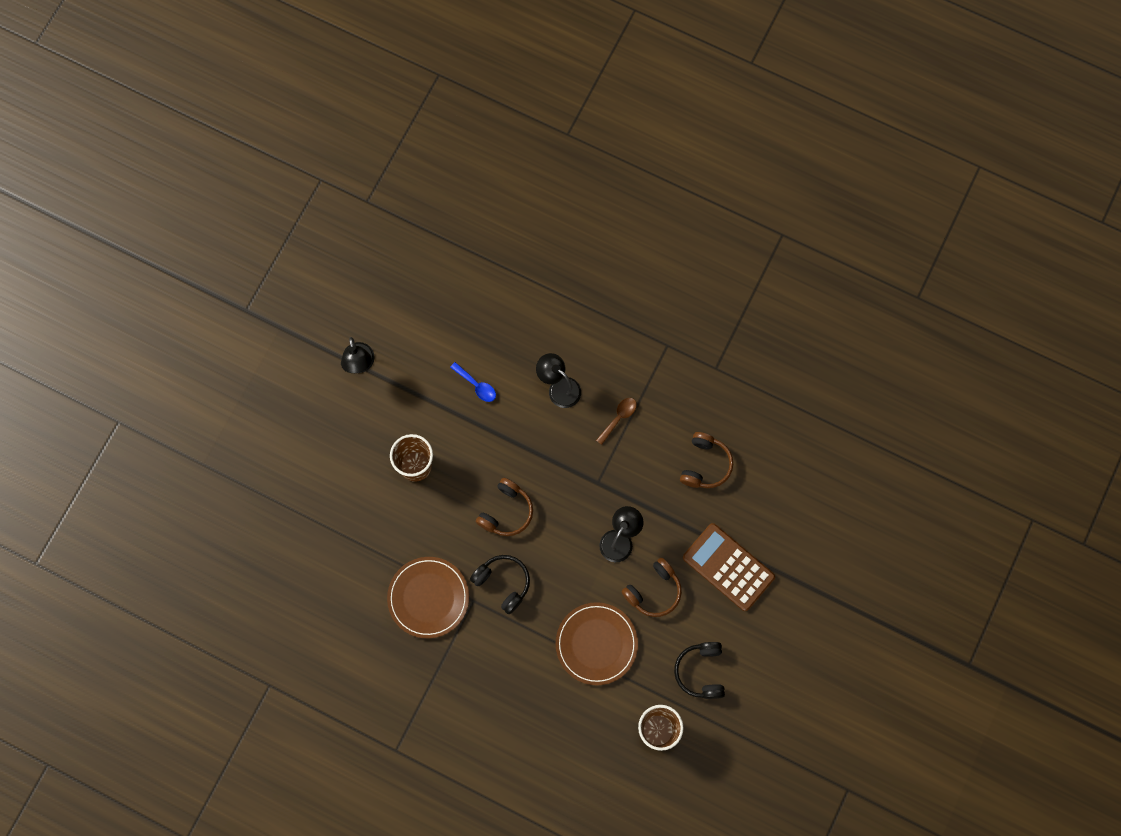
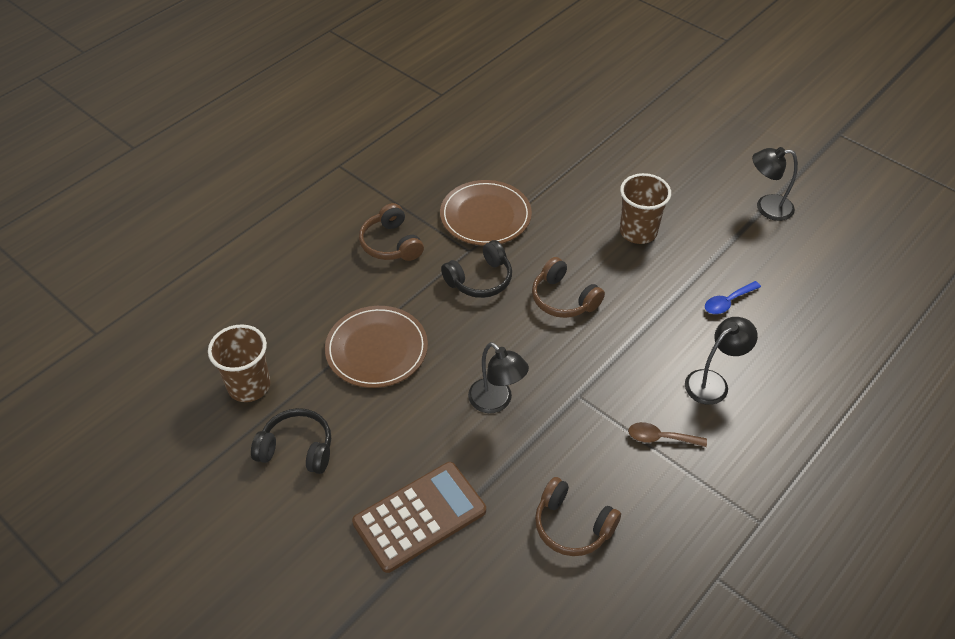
camera: 105 degrees right, 25 degrees down
brown spoon [596,398,637,445] -> brown spoon turned 135 degrees clockwise [628,422,707,447]
brown headphones [621,558,682,617] -> brown headphones moved to [359,203,424,261]

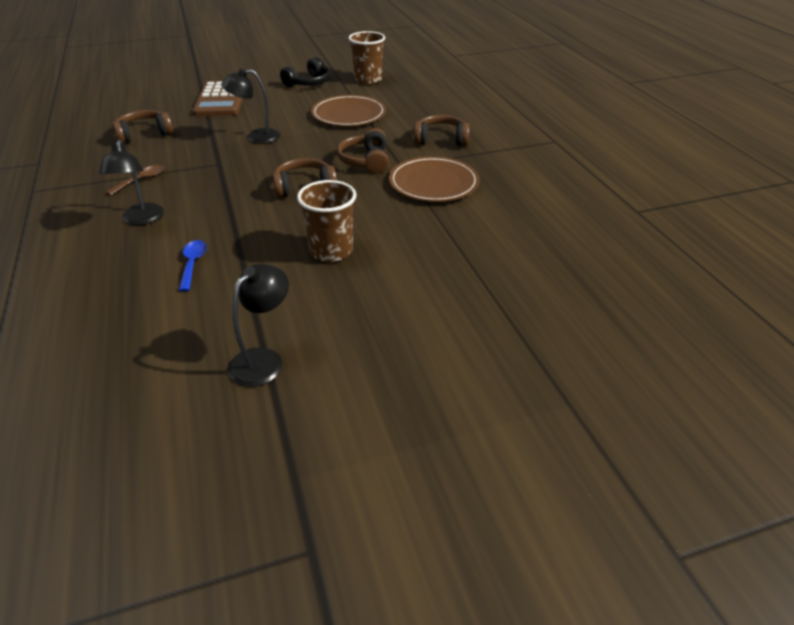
camera: 120 degrees right, 10 degrees down
black headphones [441,240,512,298] -> brown headphones [337,128,389,174]

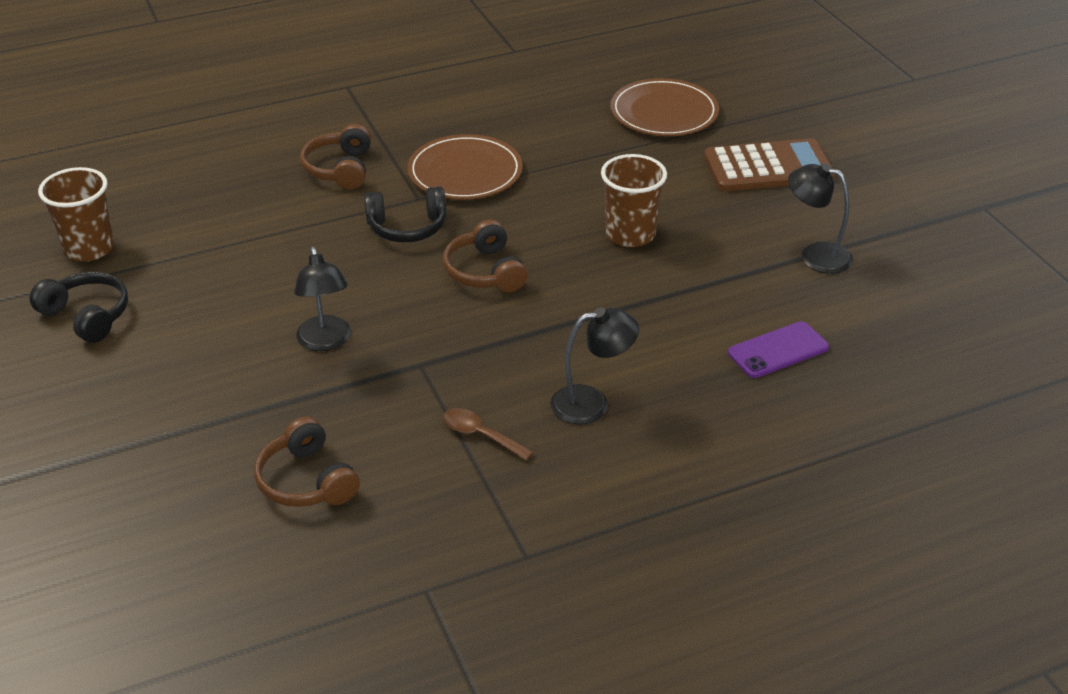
camera: 95 degrees left, 0 degrees up
blue spoon [179,240,207,291] -> none
brown calculator [193,81,243,116] -> brown calculator moved to [704,138,835,191]
brown plate [311,95,386,126] -> brown plate moved to [610,78,719,136]
brown headphones [337,128,389,174] -> black headphones [364,186,447,242]
none -> purple phone [728,321,829,378]

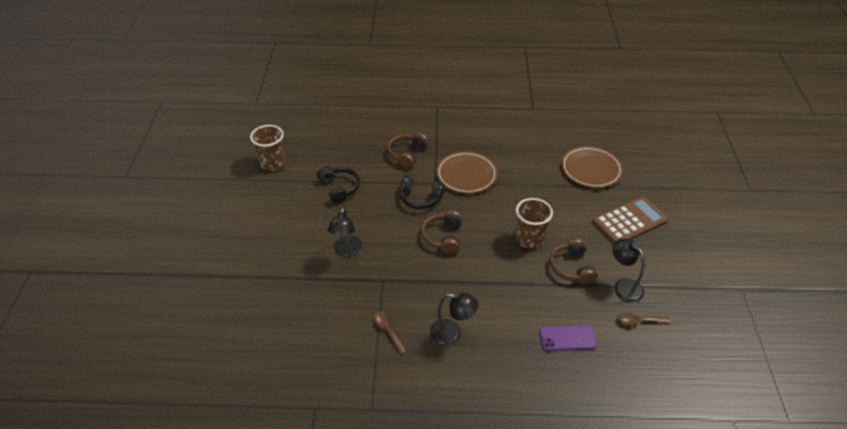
camera: 25 degrees right, 5 degrees up
black headphones [30,272,128,343] -> black headphones moved to [317,166,360,204]
brown headphones [254,417,360,507] -> brown headphones moved to [549,238,597,284]
brown calculator [704,138,835,191] -> brown calculator turned 45 degrees counterclockwise [592,196,668,244]
none -> brown spoon [617,312,671,326]

